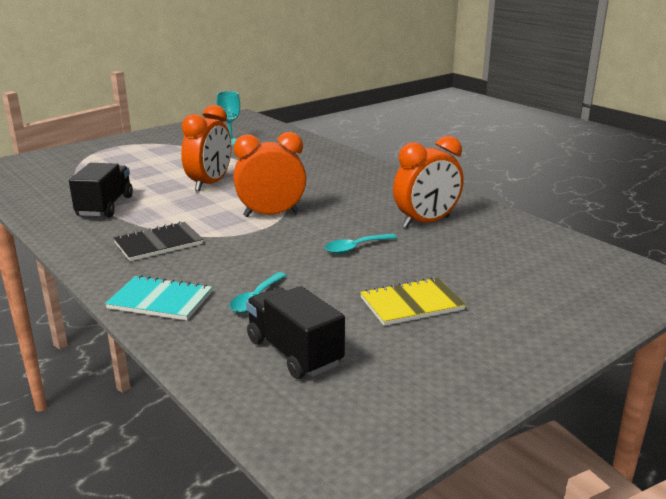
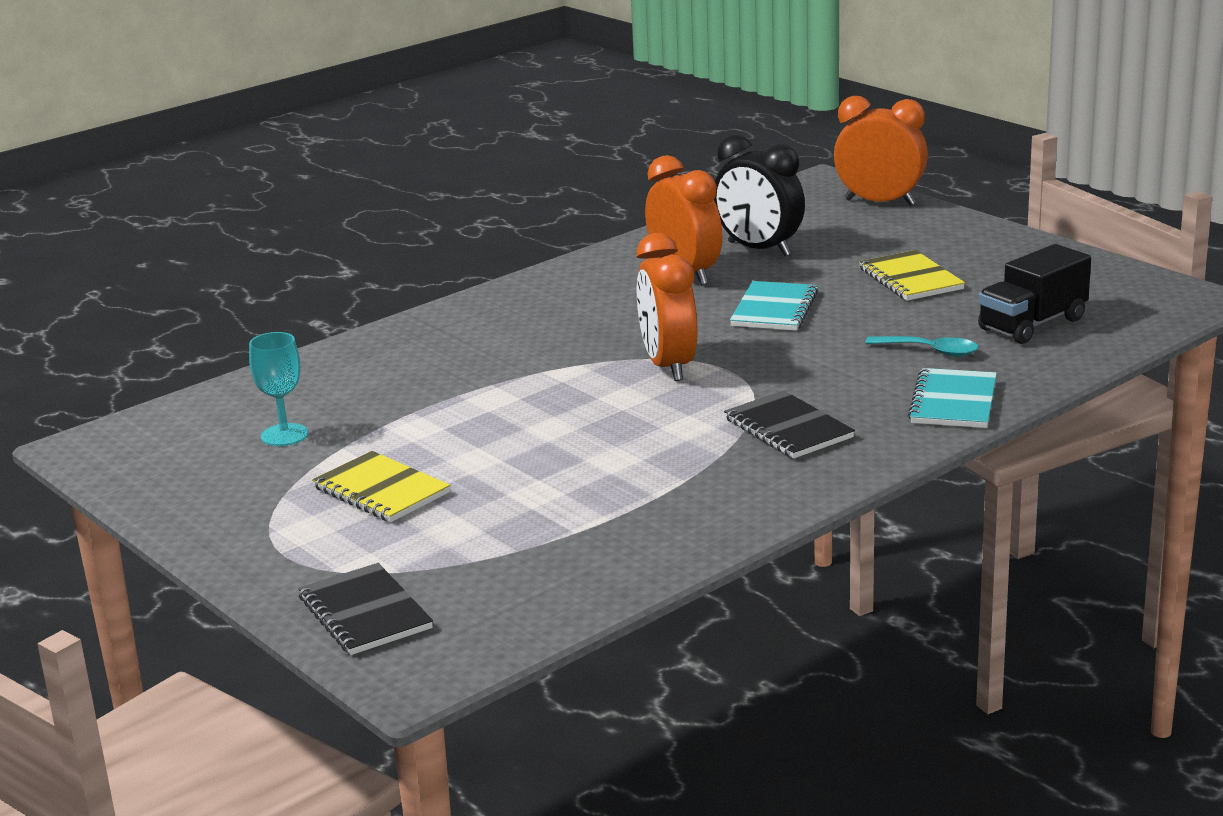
camera: 90 degrees left, 0 degrees up
black truck [69,163,133,217] -> none
orange clock [181,105,231,192] -> orange clock moved to [834,96,928,206]
turquoise spoon [325,233,397,254] -> turquoise notebook [730,281,818,331]
none -> black notebook [298,563,433,655]
none -> yellow notebook [312,451,450,522]
none -> black clock [714,135,805,256]

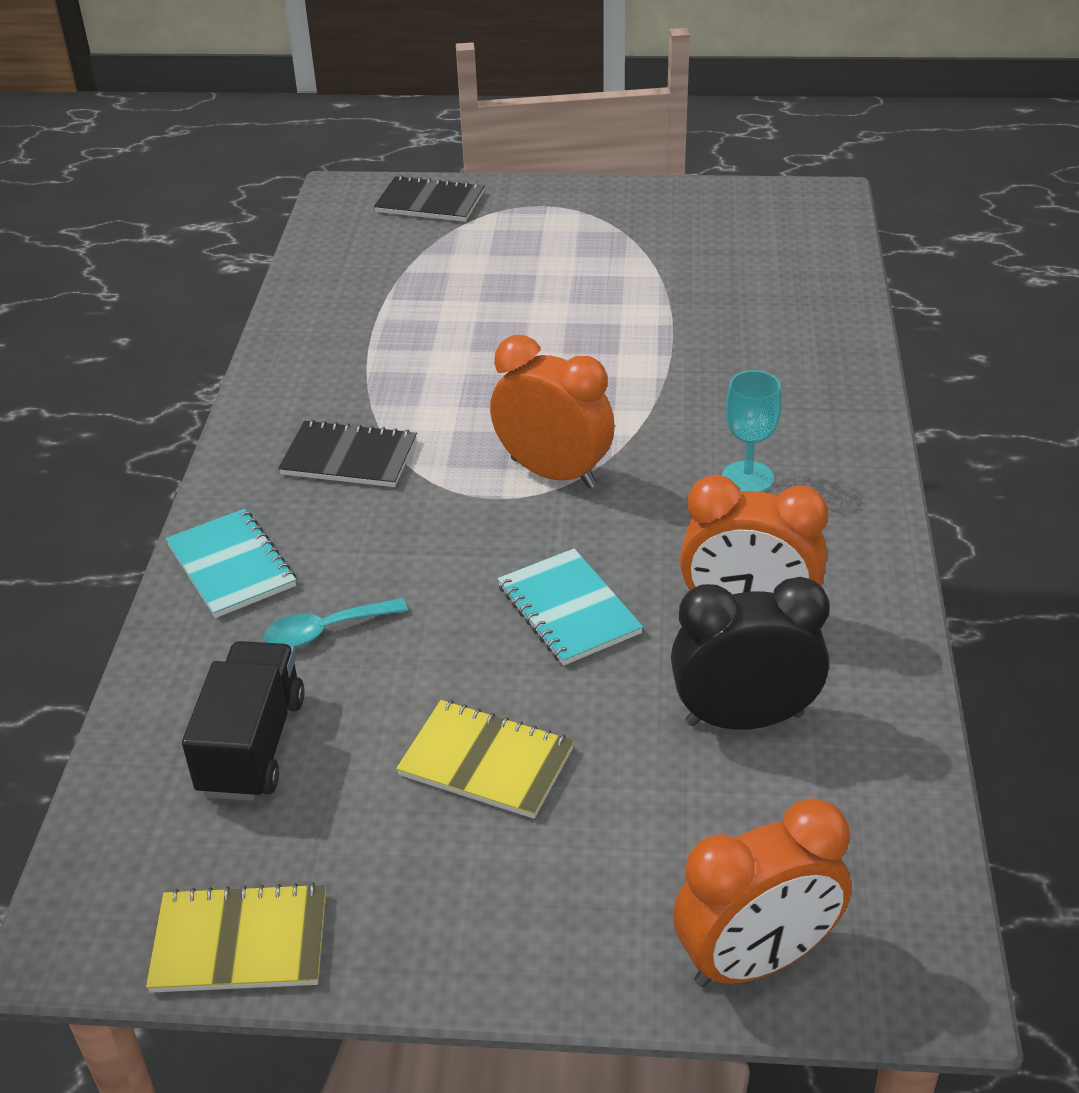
camera: 135 degrees right, 15 degrees up
turquoise goblet [249,332,308,446] -> turquoise goblet moved to [722,370,782,492]
yellow notebook [312,451,450,522] -> yellow notebook moved to [146,882,326,993]

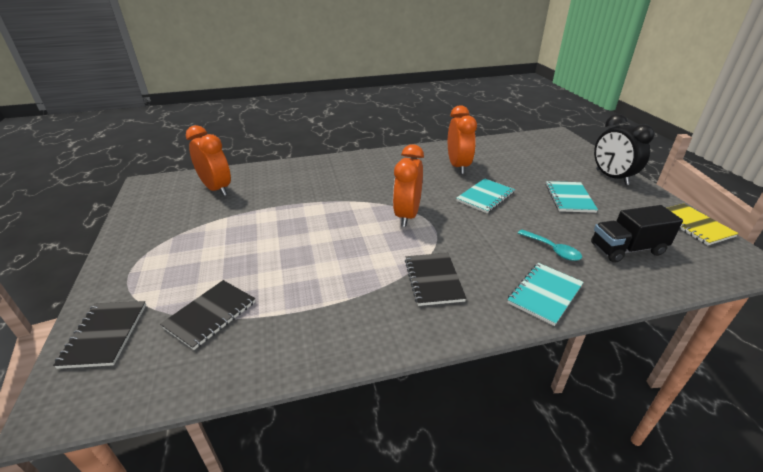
camera: 110 degrees left, 5 degrees down
yellow notebook [396,700,574,819] -> turquoise notebook [545,181,598,213]
black clock [671,577,830,730] -> black clock moved to [594,114,655,185]
orange clock [673,798,852,987] -> orange clock moved to [186,125,231,196]
turquoise goblet [722,370,782,492] -> none
none -> black notebook [160,280,256,350]

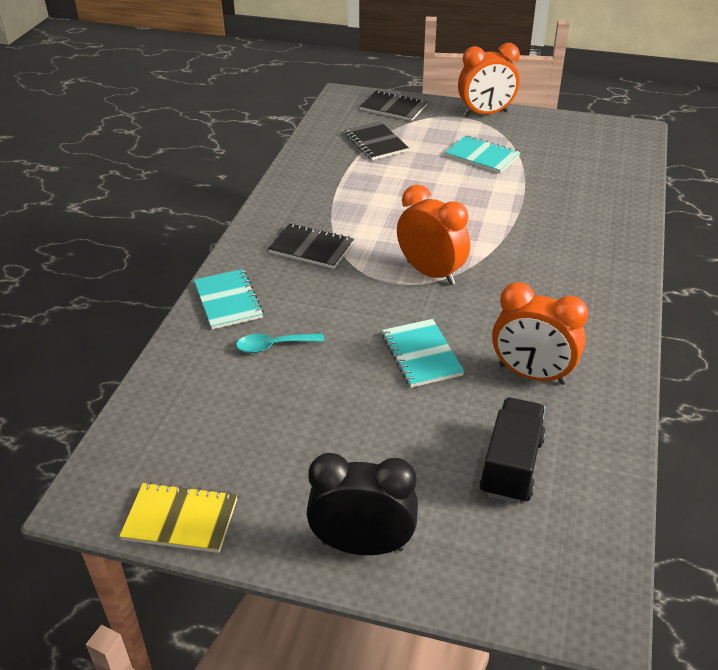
camera: 120 degrees right, 5 degrees up
orange clock [186,125,231,196] -> orange clock moved to [458,43,520,117]
turquoise notebook [545,181,598,213] -> turquoise notebook moved to [445,135,520,174]
black truck [591,205,683,263] -> black truck moved to [479,398,546,504]

